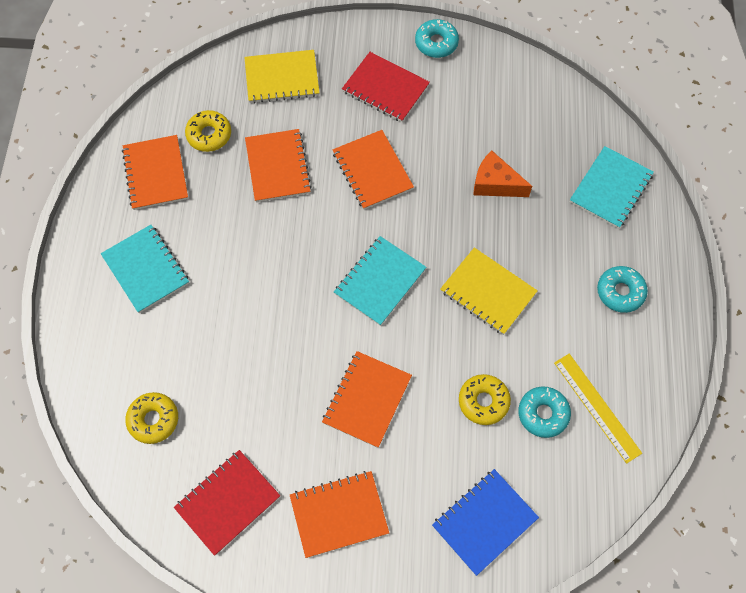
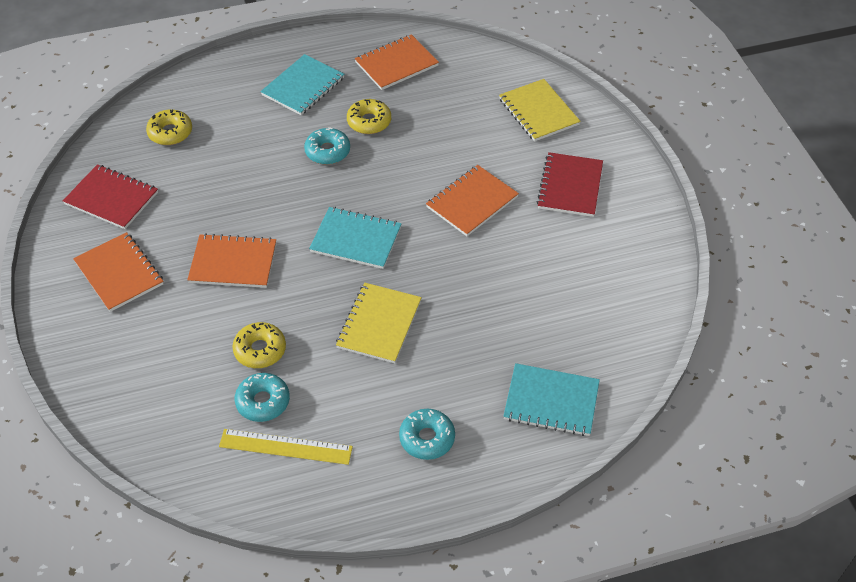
camera: 70 degrees right, 15 degrees down
yellow donut [185,110,231,152] -> yellow donut moved to [347,99,391,134]
orange notebook [245,129,312,202] -> none
turquoise donut [415,19,459,58] -> turquoise donut moved to [304,127,350,165]
blue notebook [432,469,539,576] -> none
orange cheese [473,151,532,197] -> none
yellow ruler [554,354,642,464] -> yellow ruler turned 60 degrees clockwise [219,429,353,465]

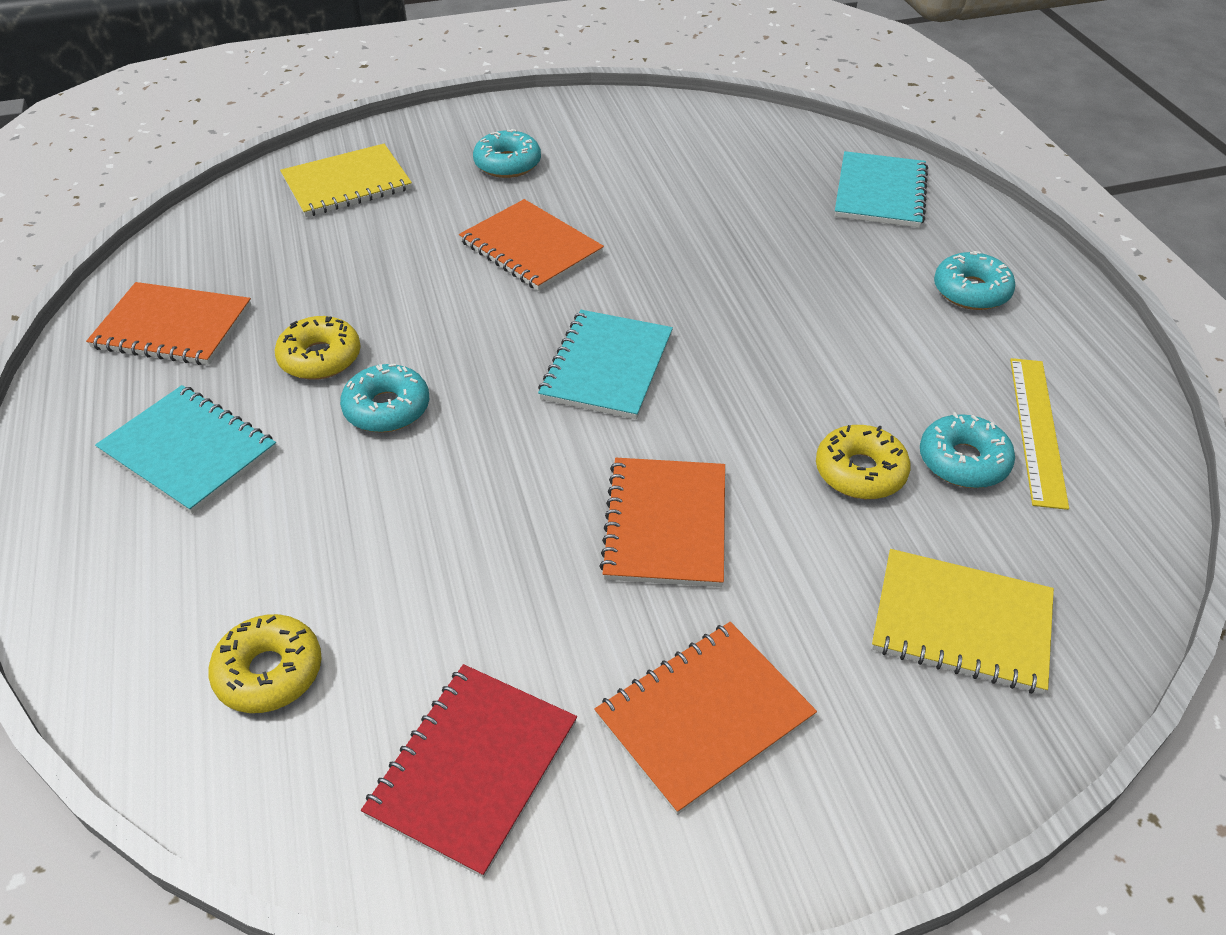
camera: 90 degrees left, 5 degrees down
yellow notebook [336,282,422,363] -> yellow notebook moved to [872,549,1054,694]
orange notebook [355,34,439,90] -> orange notebook turned 45 degrees counterclockwise [86,282,251,365]
red notebook [537,152,603,217] -> turquoise donut [473,129,541,178]

